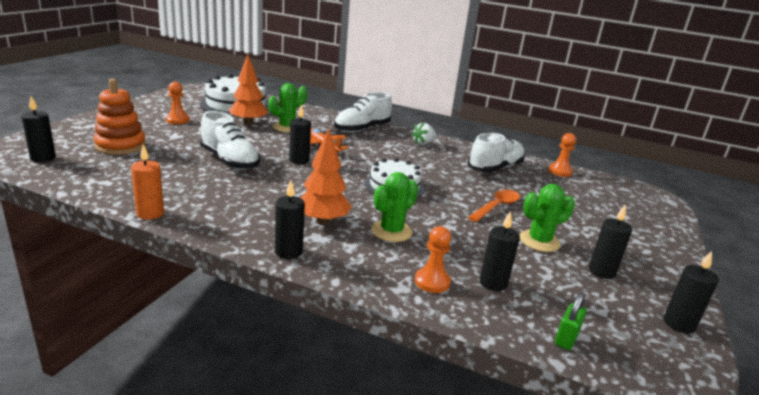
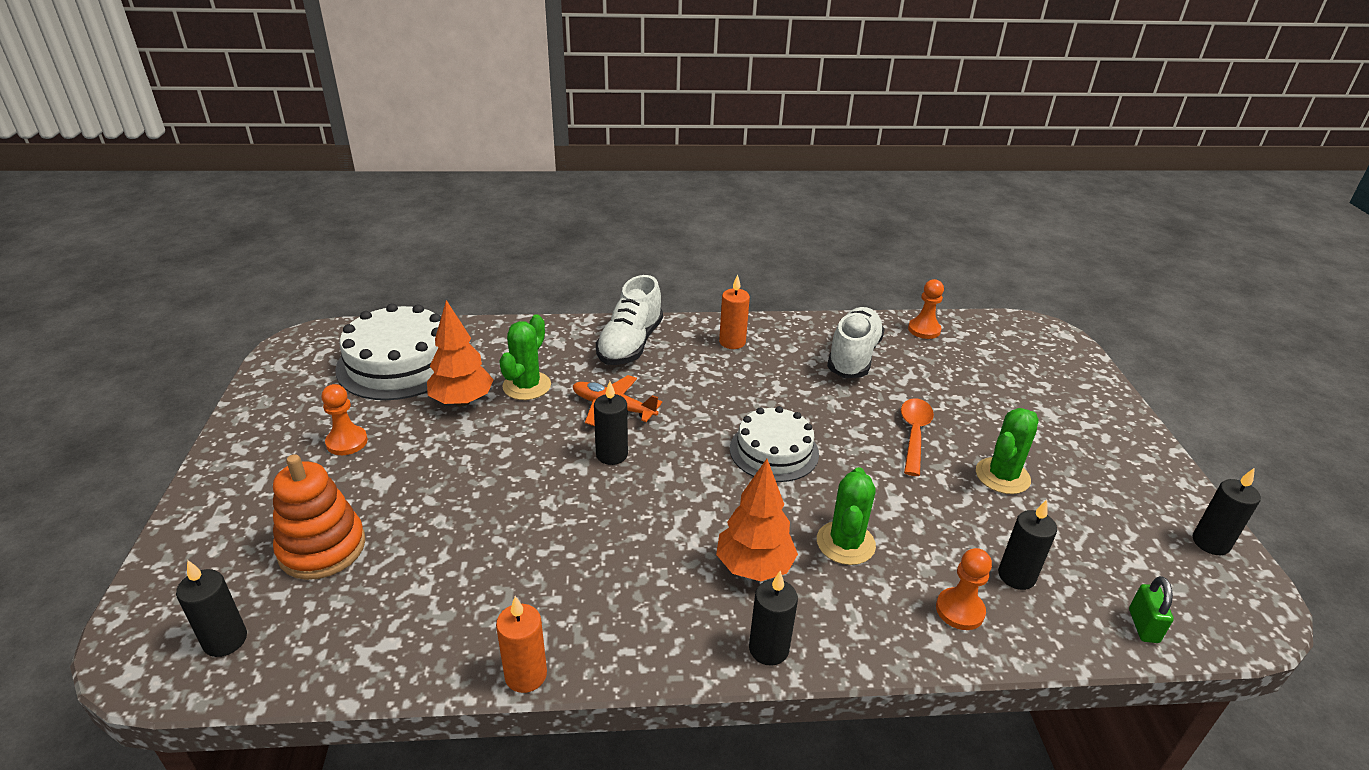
camera: 25 degrees left, 10 degrees up
white shoe [200,111,260,170] -> none
white strawberry [411,122,436,145] -> orange candle [719,274,750,349]
black candle [589,205,632,279] -> none

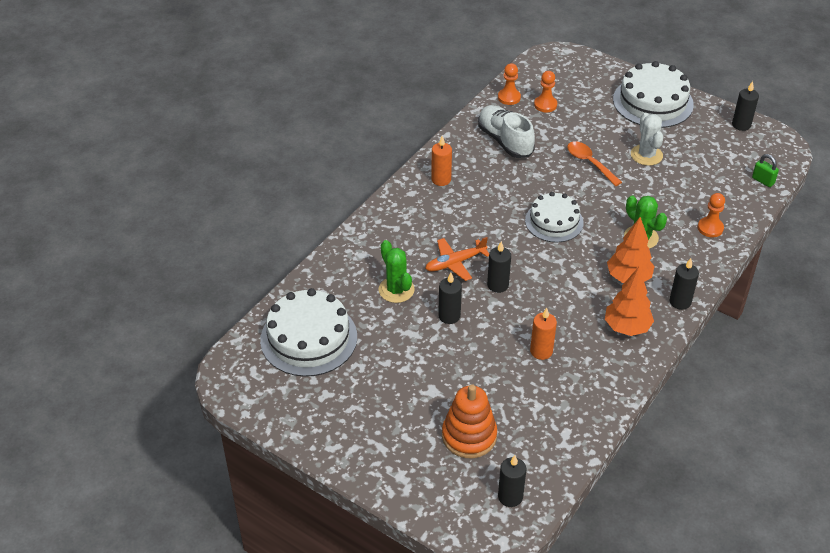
camera: 50 degrees left, 10 degrees up
orange pawn [321,384,368,455] -> orange pawn moved to [534,71,557,112]
orange tree [427,300,494,406] -> orange tree moved to [605,267,654,336]
orange candle [496,596,547,693] -> orange candle moved to [530,308,557,360]
white shoe [596,275,663,365] -> none
green cactus [976,408,1039,494] -> white cactus [631,113,663,166]
black candle [998,500,1057,590] -> black candle moved to [438,272,462,324]
none -> white cake [613,61,694,128]

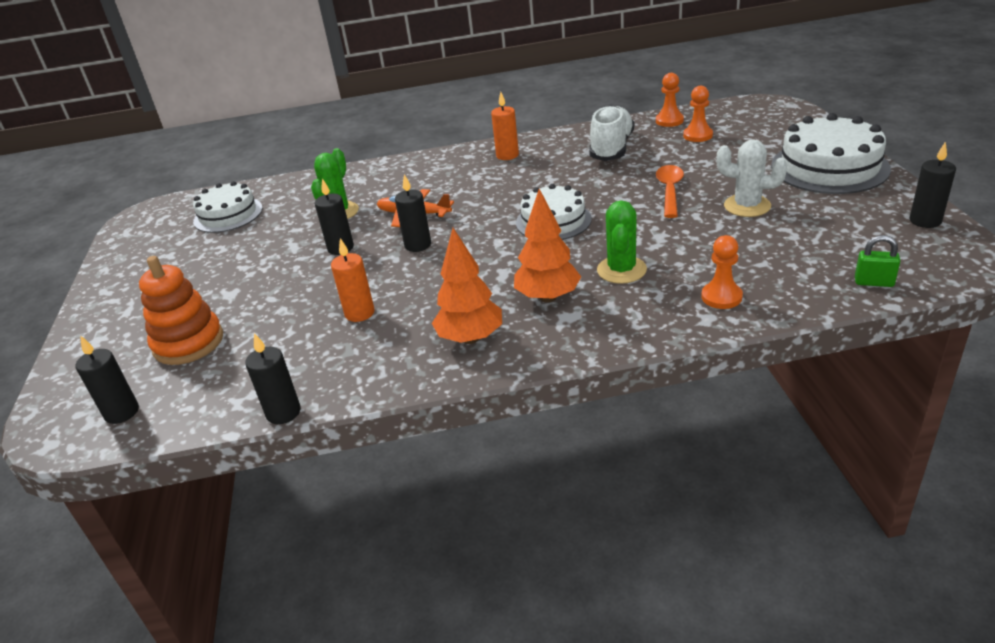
camera: 50 degrees right, 10 degrees down
white cake [260,288,357,377] -> white cake [193,181,263,233], size x0.66
white cactus [631,113,663,166] -> white cactus turned 75 degrees clockwise [716,140,787,217]
black candle [670,258,699,310] -> black candle moved to [245,333,301,424]
green padlock [752,154,779,187] -> green padlock turned 75 degrees counterclockwise [855,235,900,287]

